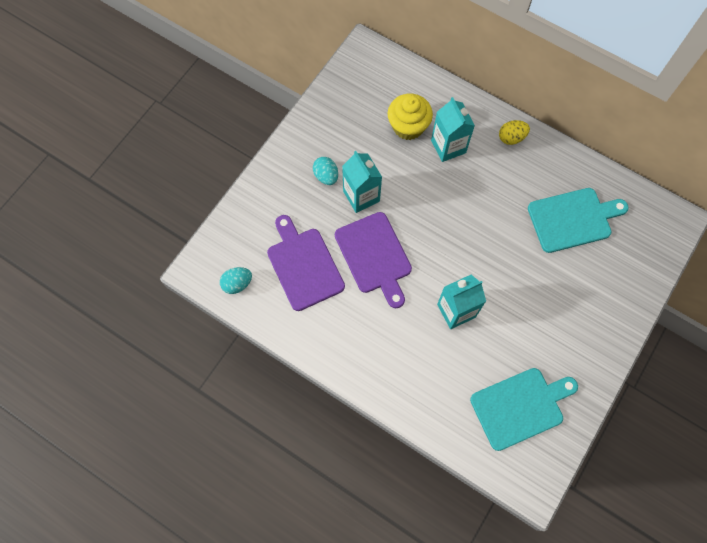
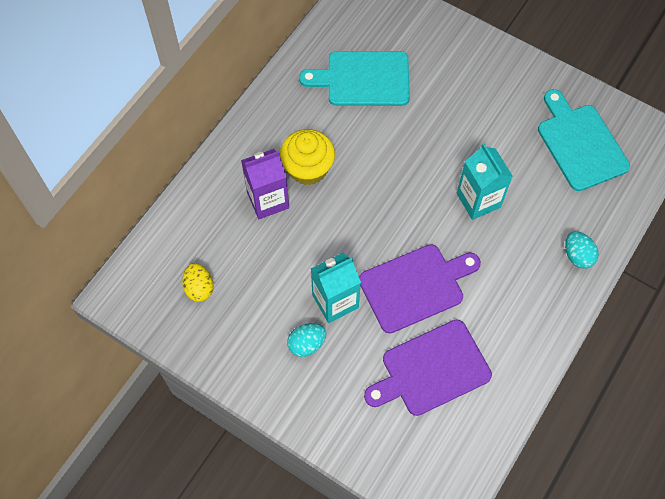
camera: 90 degrees left, 5 degrees down
turquoise egg [220,267,252,294] -> turquoise egg moved to [565,231,599,269]
yellow cupcake [388,94,433,140] -> yellow cupcake moved to [280,129,335,185]
turquoise carton [431,97,475,162] -> purple carton [241,149,289,219]
yellow egg [499,120,530,145] -> yellow egg moved to [182,263,213,302]
turquoise cutting board [528,188,629,253] -> turquoise cutting board turned 75 degrees counterclockwise [299,51,410,106]

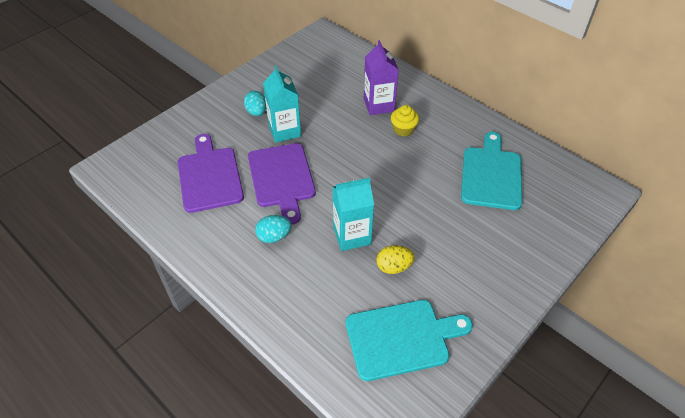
camera: 100 degrees right, 15 degrees down
yellow egg [182,263,213,302] -> yellow egg moved to [377,245,415,274]
yellow cupcake [280,129,335,185] -> yellow cupcake [391,105,419,137], size x0.63
turquoise egg [565,231,599,269] -> turquoise egg moved to [255,215,292,243]

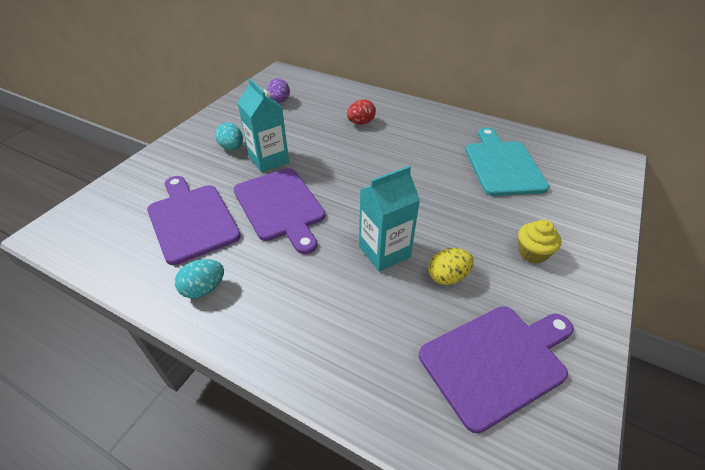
camera: 15 degrees left, 5 degrees down
turquoise egg [255,215,292,243] -> turquoise egg moved to [175,259,224,298]
turquoise cutting board [346,300,473,381] -> purple cutting board [419,306,574,434]
purple carton [364,40,399,115] -> red egg [347,99,376,124]
yellow cupcake [391,105,419,137] -> yellow cupcake moved to [518,220,561,264]
none -> purple egg [267,78,290,103]

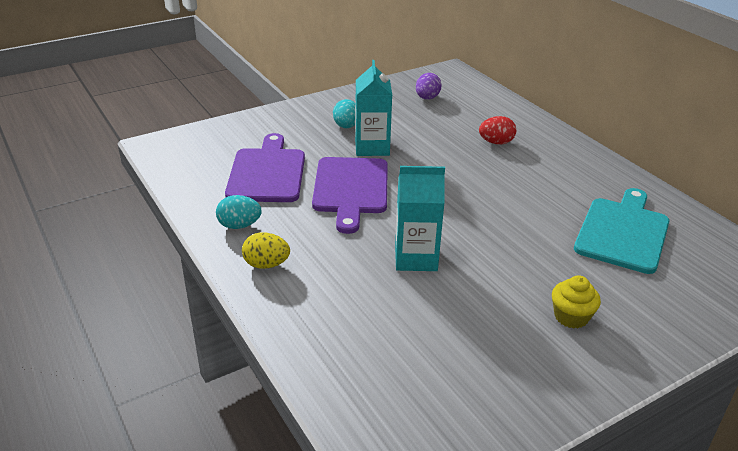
camera: 30 degrees right, 10 degrees down
purple cutting board [419,306,574,434] -> none
yellow egg [428,248,474,285] -> yellow egg moved to [242,232,290,269]

